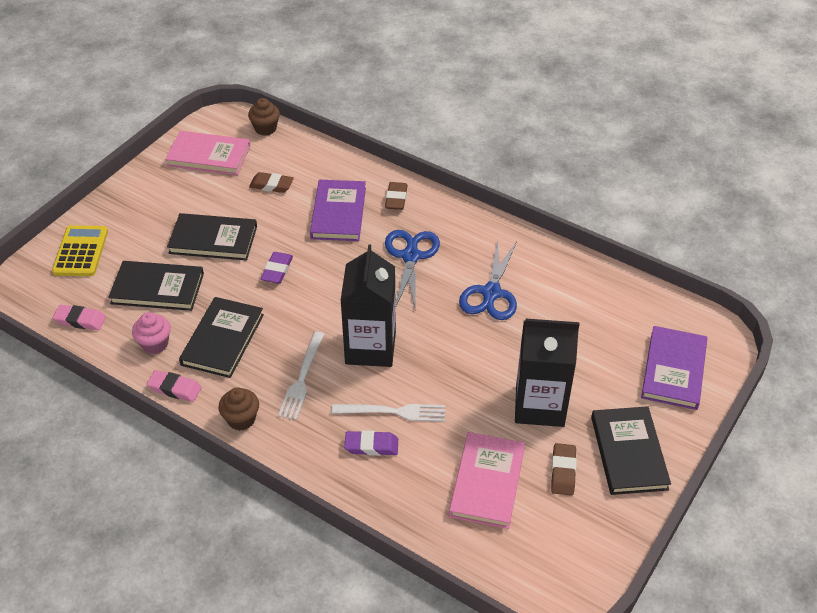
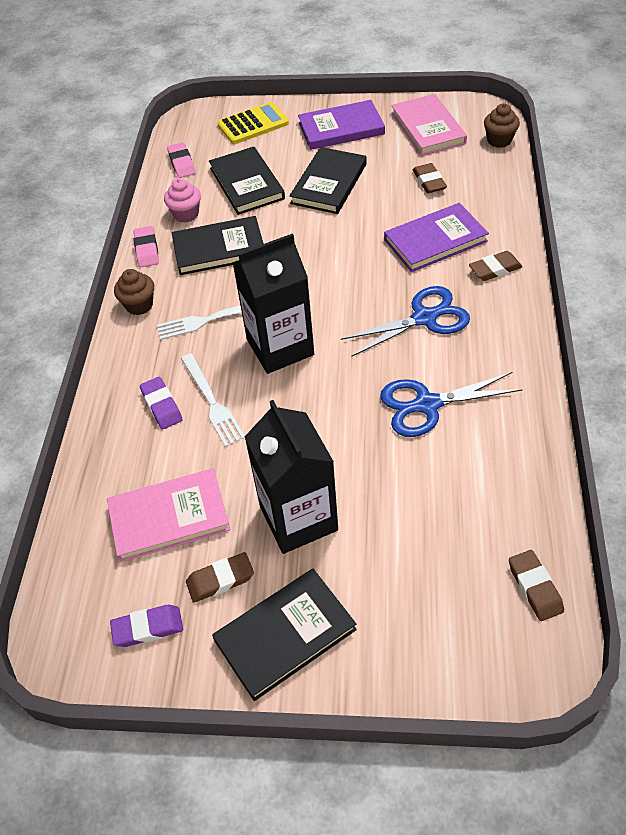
camera: 65 degrees right, 5 degrees up
black book [167,213,257,261] -> black book turned 45 degrees clockwise [289,147,367,214]
purple eraser [261,252,293,284] -> purple eraser moved to [110,605,183,647]
purple book [641,326,707,410] -> purple book moved to [298,100,385,150]
none -> brown eraser [509,550,564,621]

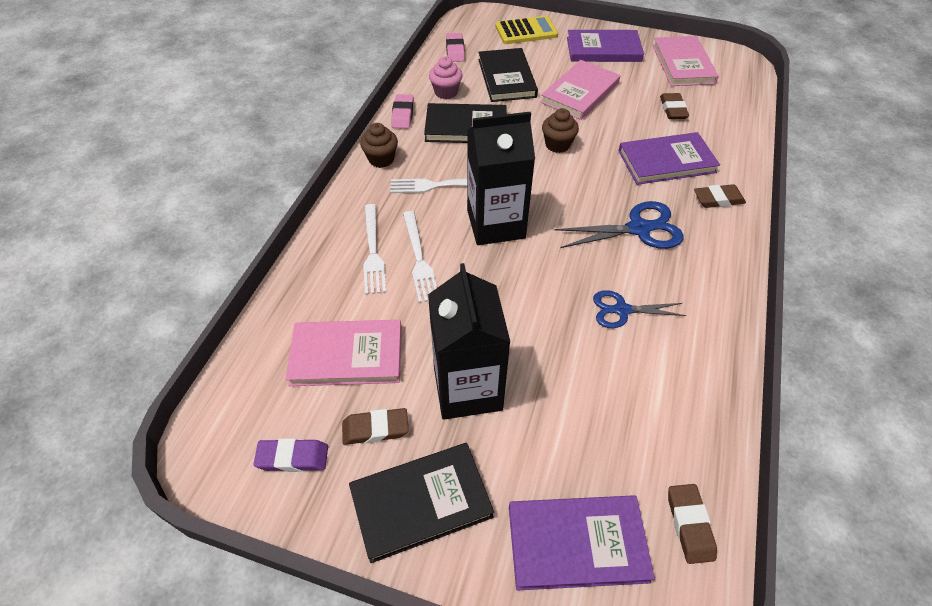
camera: 10 degrees right, 0 degrees up
purple eraser [140,377,183,429] -> white fork [363,204,386,295]
black book [289,147,367,214] -> pink book [541,60,620,120]
blue scissors [380,372,523,437] -> blue scissors [593,290,686,328], size x0.65
brown cupcake [484,103,520,148] -> brown cupcake moved to [542,108,579,153]
none -> purple book [509,495,655,591]

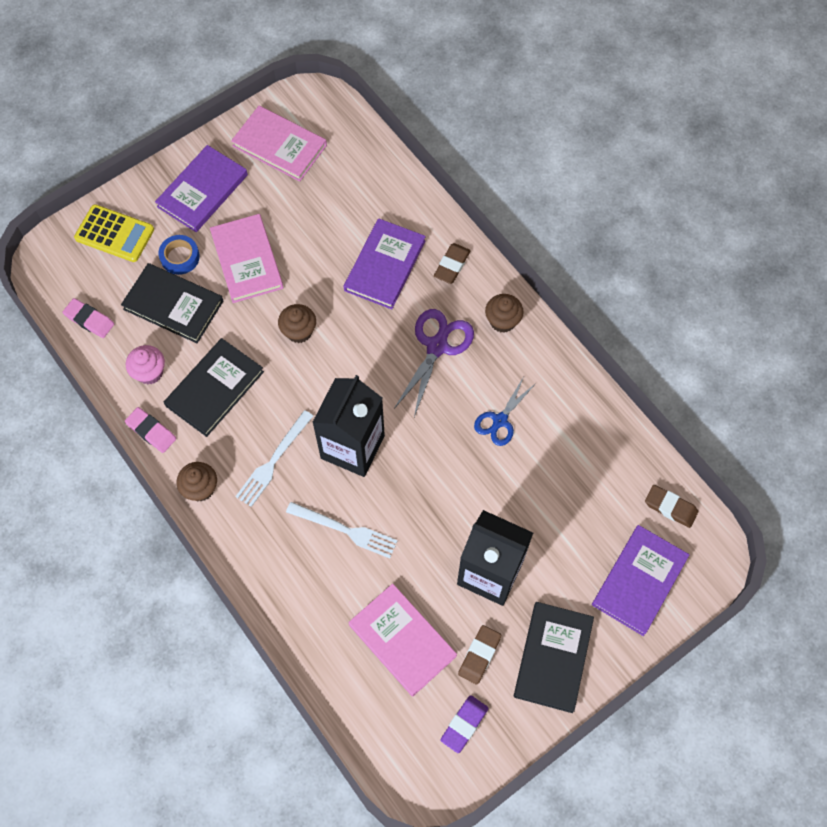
camera: 55 degrees left, 15 degrees up
pink book [286,320,402,386] -> pink book turned 75 degrees counterclockwise [349,584,457,697]
white fork [363,204,386,295] -> none
yellow calculator [496,16,558,44] -> yellow calculator turned 90 degrees clockwise [74,204,154,262]
blue scissors [554,201,684,249] -> purple scissors [394,309,474,417]
brown eraser [660,93,689,119] -> none
none -> blue tape [159,235,200,275]
none -> brown cupcake [485,294,524,333]

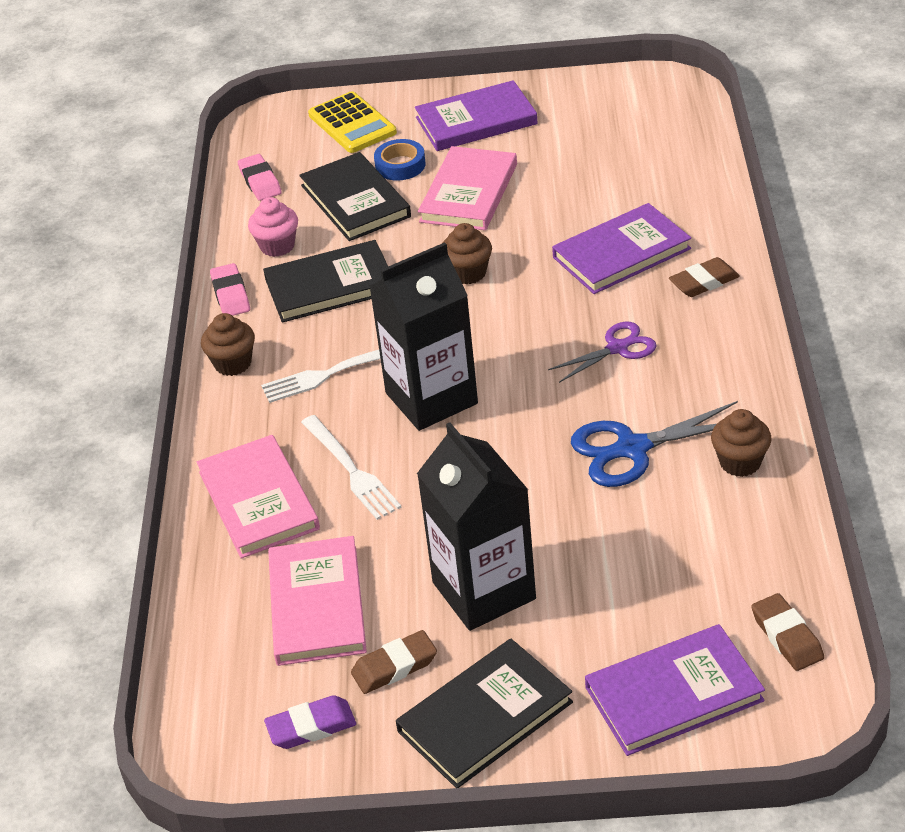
camera: 40 degrees right, 25 degrees down
pink book [231,106,327,181] -> pink book moved to [197,435,320,558]
purple scissors [394,309,474,417] -> purple scissors [548,322,656,383], size x0.65
blue scissors [474,378,536,446] -> blue scissors [571,401,738,487], size x1.53
brown cupcake [485,294,524,333] -> brown cupcake moved to [711,409,771,477]

